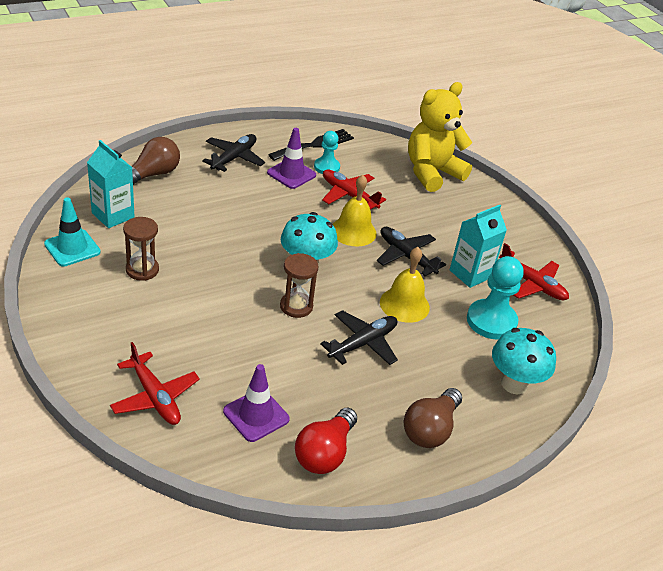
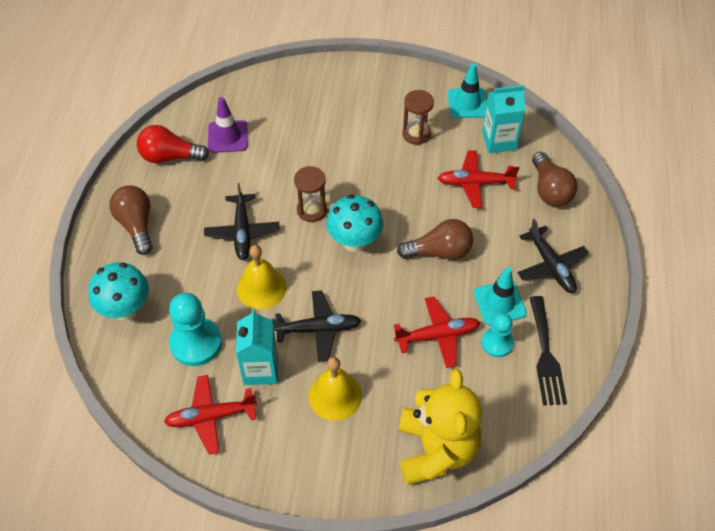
camera: 130 degrees right, 15 degrees up
red plane [110,342,200,425] -> red plane moved to [438,151,519,208]
purple traffic cone [267,128,316,189] -> turquoise traffic cone [474,267,527,325]
red light bulb [295,408,357,474] -> red light bulb turned 60 degrees counterclockwise [137,125,209,163]
yellow bell [333,175,377,246] -> yellow bell moved to [309,357,362,421]
none -> brown light bulb [397,219,473,260]

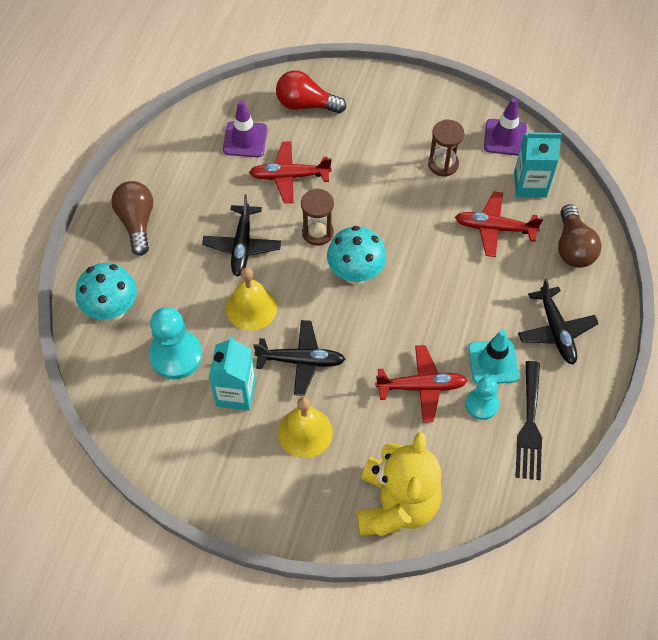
camera: 10 degrees right, 5 degrees up
red light bulb [137,125,209,163] -> red light bulb moved to [276,70,346,114]
red plane [164,375,258,454] -> red plane moved to [249,141,332,203]
brown light bulb [397,219,473,260] -> none
turquoise traffic cone [448,63,487,118] -> purple traffic cone [484,98,527,156]

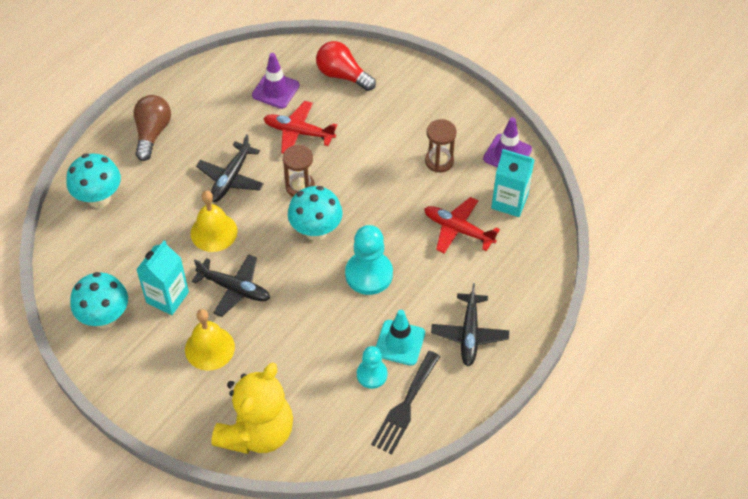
camera: 20 degrees right, 5 degrees down
turquoise pawn [149,307,202,379] -> turquoise pawn moved to [345,225,393,295]
red plane [375,345,468,423] -> none
brown light bulb [558,204,602,268] -> none
none -> turquoise mushroom [70,272,128,329]

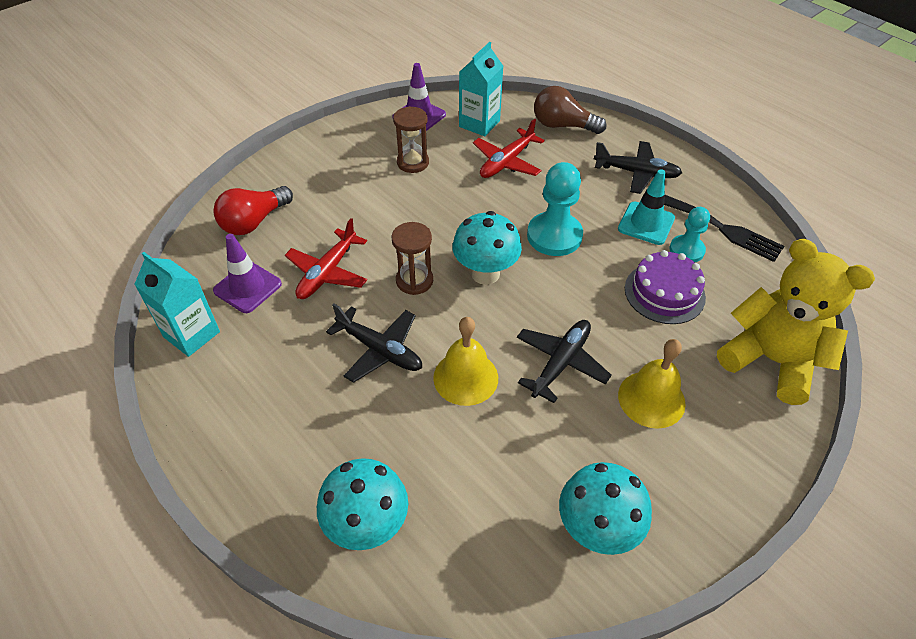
camera: 80 degrees left, 5 degrees down
brown light bulb [133,95,171,161] -> brown light bulb moved to [534,86,606,134]
turquoise carton [136,240,189,315] -> turquoise carton moved to [134,252,220,357]
none -> purple cake [625,250,706,324]

